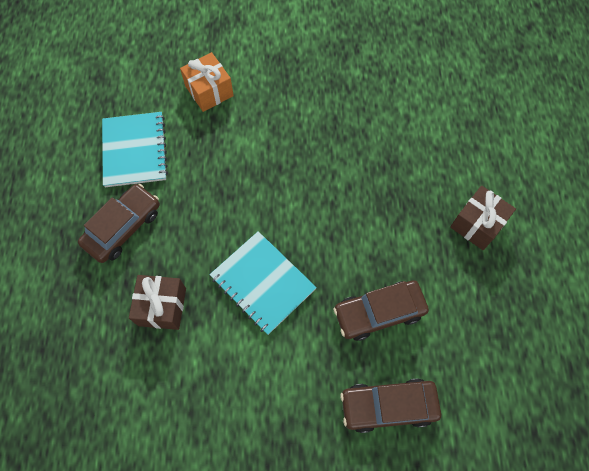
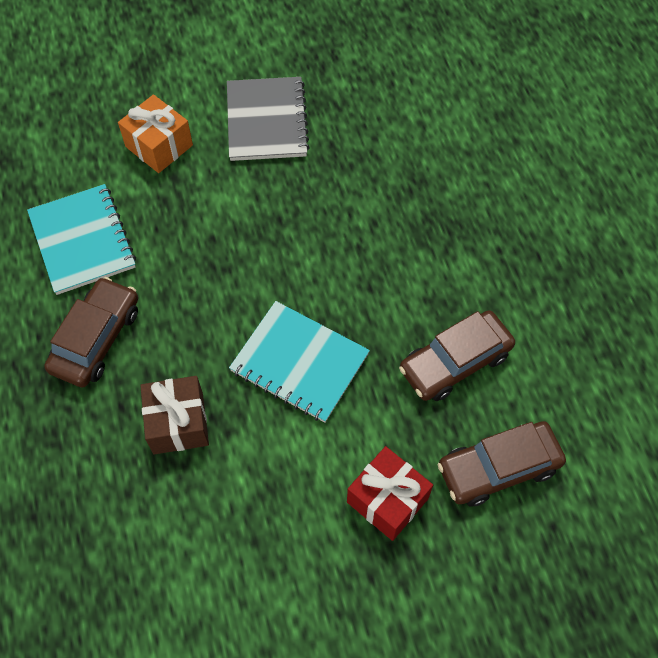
camera: 15 degrees left, 5 degrees down
brown gift [450,186,516,250] -> none
none -> grey notebook [227,77,310,161]
none -> red gift [347,446,433,541]

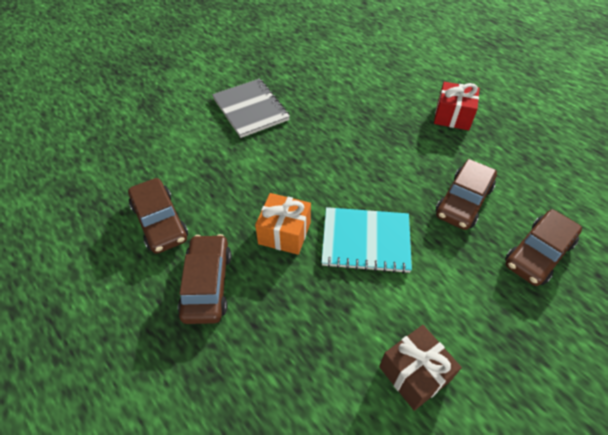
camera: 25 degrees left, 10 degrees down
turquoise notebook [27,184,136,295] -> brown car [128,178,188,254]
orange gift [118,94,193,173] -> orange gift moved to [255,193,311,255]
brown gift [140,376,209,454] -> brown gift moved to [379,325,462,411]
red gift [347,446,433,541] -> red gift moved to [434,82,479,130]

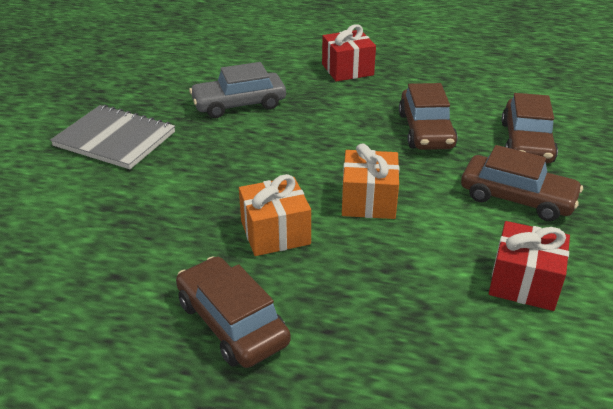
camera: 35 degrees left, 15 degrees down
brown car [128,178,188,254] -> brown car moved to [461,145,583,221]
turquoise notebook [321,207,412,274] -> orange gift [342,143,399,219]
brown gift [379,325,462,411] -> red gift [489,221,570,311]
none -> grey car [189,62,286,118]

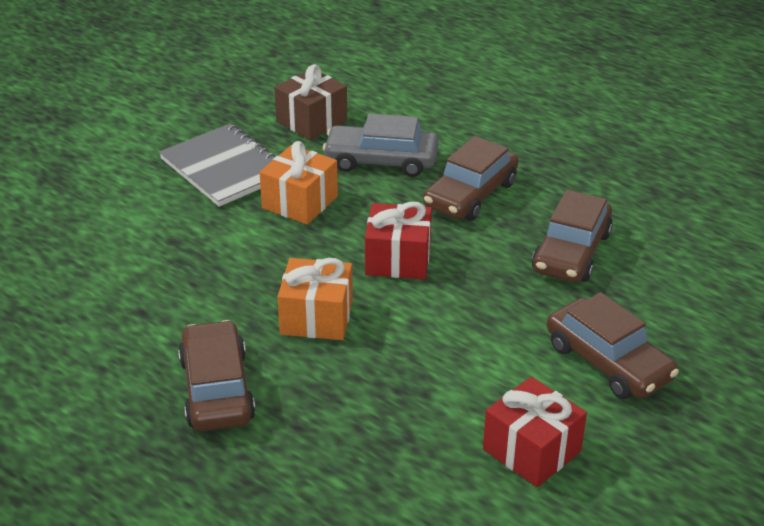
camera: 25 degrees right, 0 degrees up
red gift [322,24,376,82] -> red gift moved to [365,201,432,279]
orange gift [342,143,399,219] -> orange gift moved to [260,141,338,225]
brown car [501,93,558,163] -> brown car moved to [423,136,519,221]
none -> brown gift [274,64,347,140]

